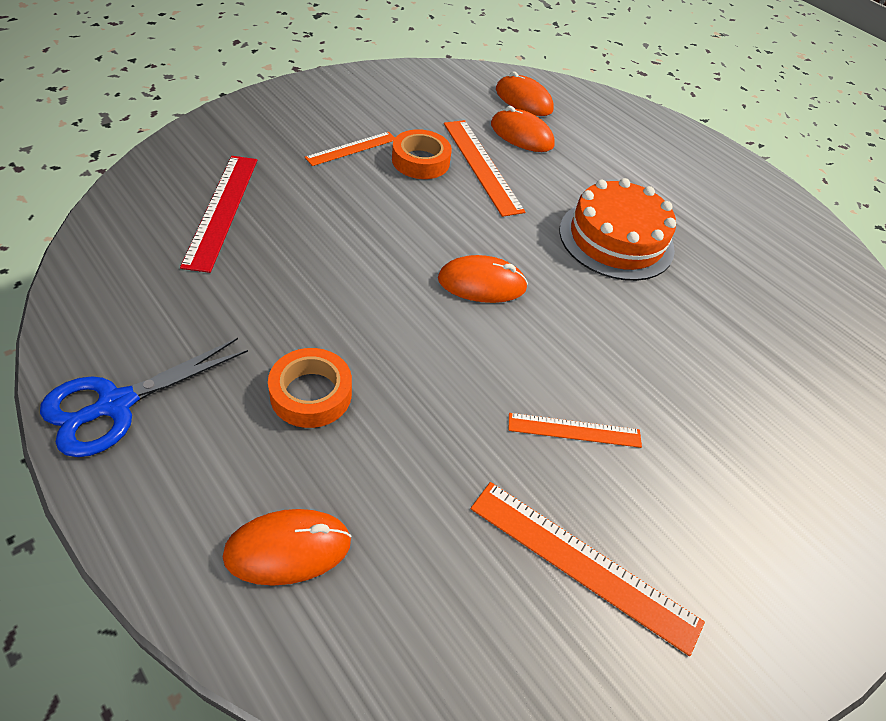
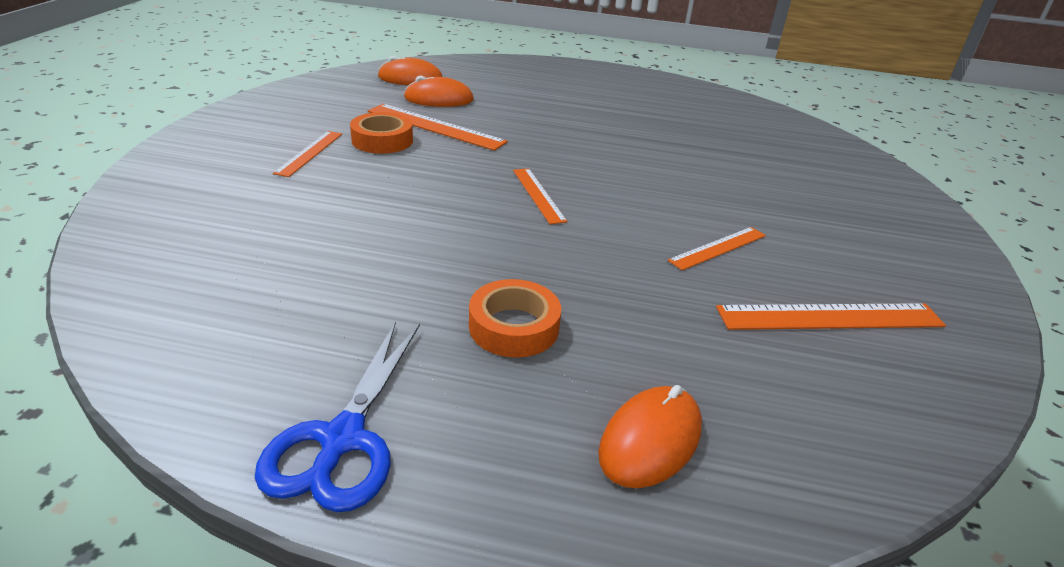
camera: 35 degrees left, 15 degrees down
red ruler [180,156,257,273] -> none
orange mouse [438,255,528,303] -> orange ruler [513,168,567,224]
orange cake [559,178,676,281] -> none

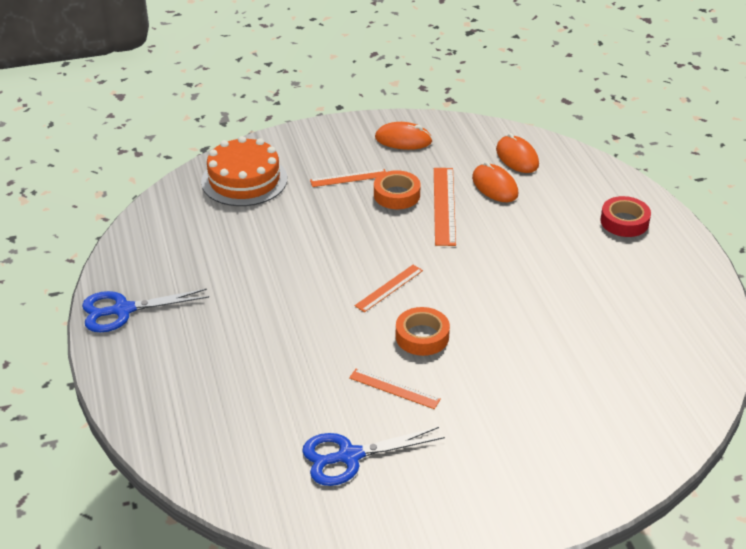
camera: 65 degrees right, 5 degrees up
orange tape [469,279,561,358] -> orange tape moved to [396,307,450,356]
orange mouse [598,385,702,488] -> orange mouse moved to [375,122,433,150]
orange ruler [716,303,946,330] -> blue scissors [302,427,445,486]
none -> orange cake [201,136,287,206]
none -> red tape [601,196,651,237]

